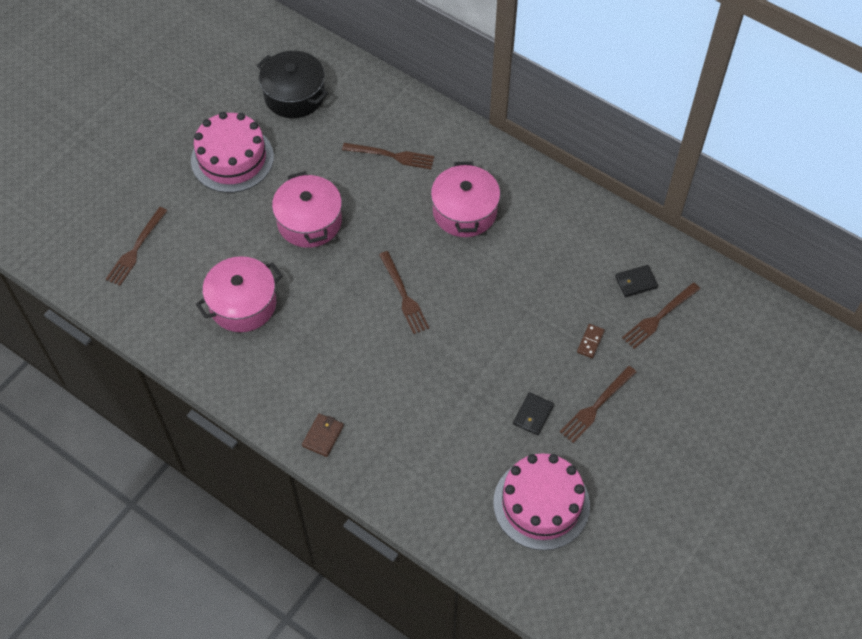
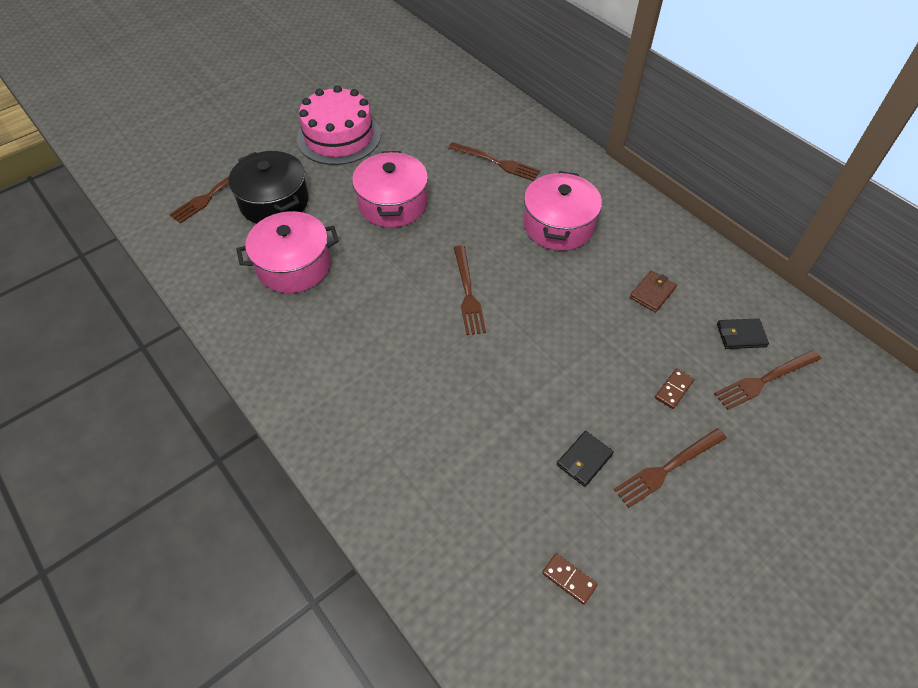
camera: 15 degrees right, 5 degrees down
black pot [257,51,328,118] -> black pot moved to [228,151,309,224]
brown wallet [302,414,344,457] -> brown wallet moved to [630,271,677,312]
pink cake [493,453,590,550] -> brown domino [542,553,598,605]

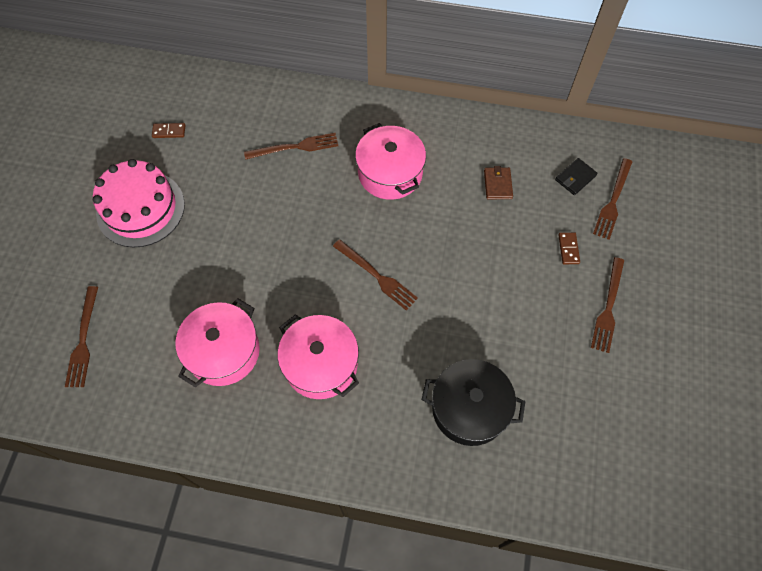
camera: 40 degrees left, 10 degrees up
black pot [228,151,309,224] -> black pot moved to [422,359,526,446]
pink pot [352,151,428,227] -> pink pot moved to [278,314,359,399]
brown domino [542,553,598,605] -> brown domino moved to [152,123,185,138]
black wallet [557,431,614,487] -> none

